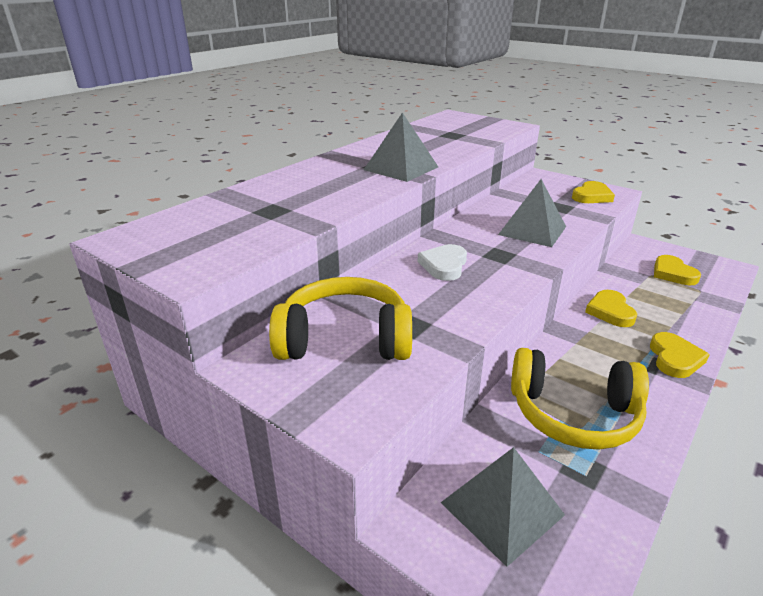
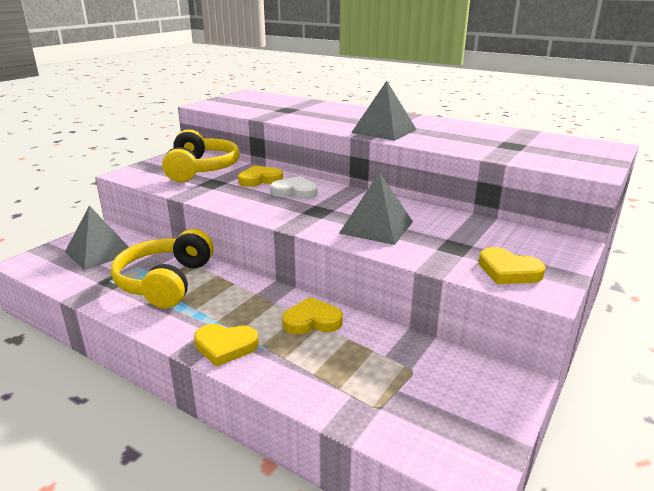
camera: 85 degrees right, 5 degrees down
yellow heart [654,255,701,285] -> yellow heart moved to [238,166,283,187]

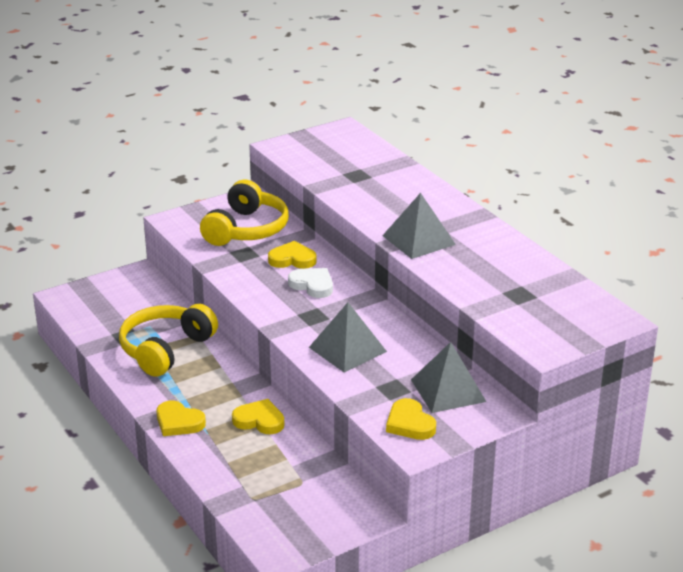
camera: 25 degrees right, 5 degrees up
grey pyramid [65,206,129,270] -> grey pyramid moved to [411,342,487,413]

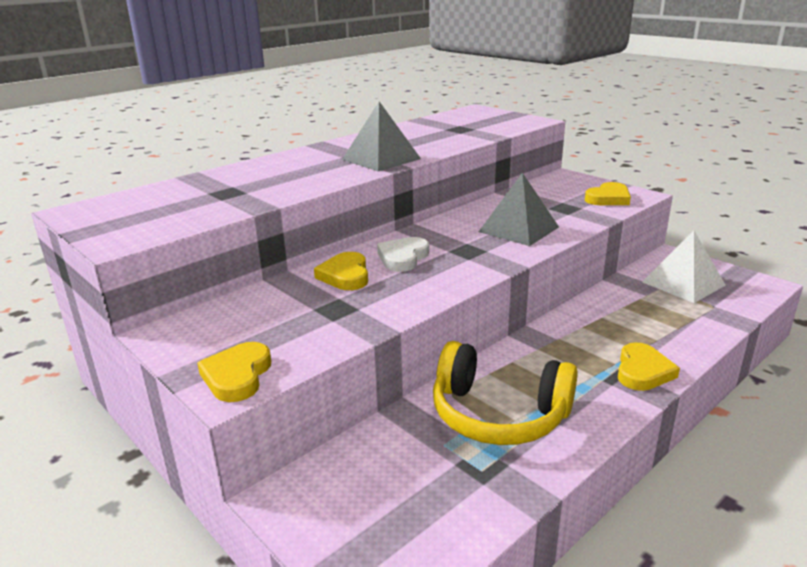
camera: 100 degrees left, 5 degrees down
yellow headphones [200,180,289,246] -> none
yellow heart [232,399,284,434] -> yellow heart moved to [197,342,271,402]
grey pyramid [411,342,487,413] -> none
none -> white pyramid [642,231,726,303]

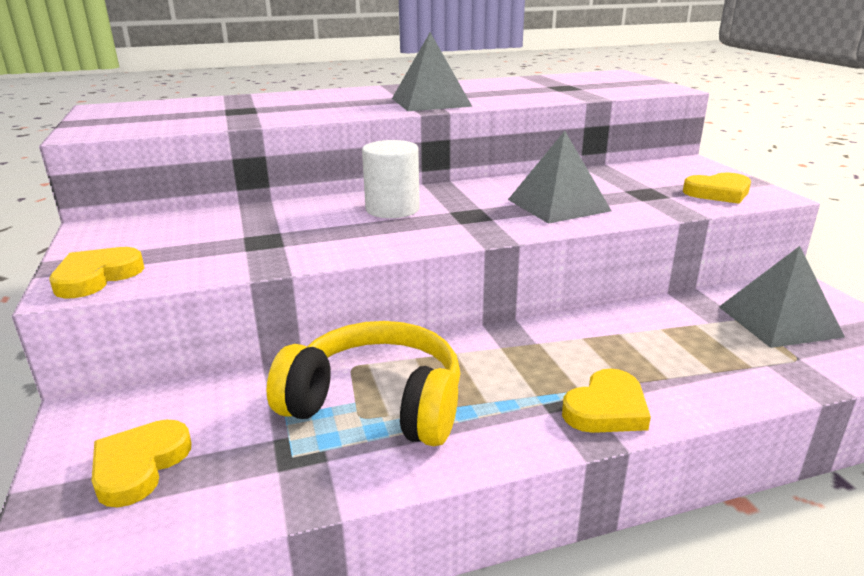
camera: 25 degrees right, 0 degrees up
yellow heart [314,252,368,290] -> yellow heart moved to [92,419,192,507]
white heart [377,237,429,272] -> white cylinder [362,140,420,218]
yellow headphones [433,341,578,445] -> yellow headphones turned 150 degrees clockwise [267,321,460,446]
white pyramid [642,231,726,303] -> grey pyramid [719,246,845,348]

